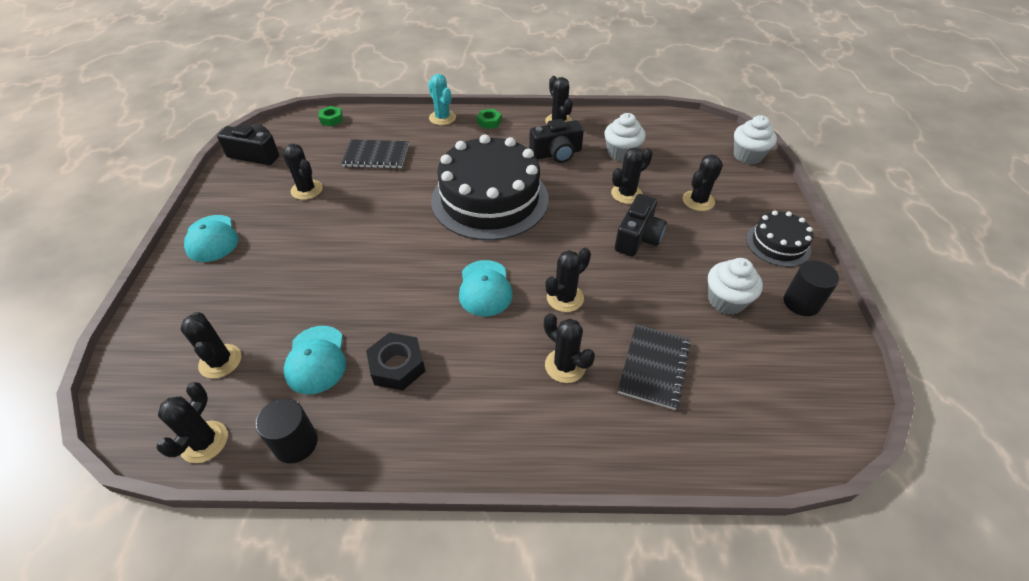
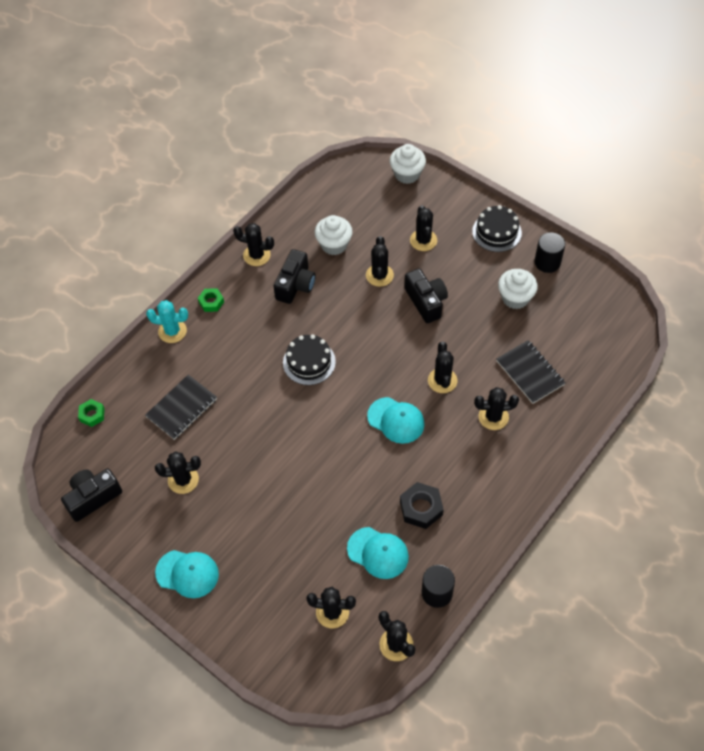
camera: 50 degrees left, 10 degrees up
black cake [431,134,549,240] -> black cake [283,334,336,385], size x0.49

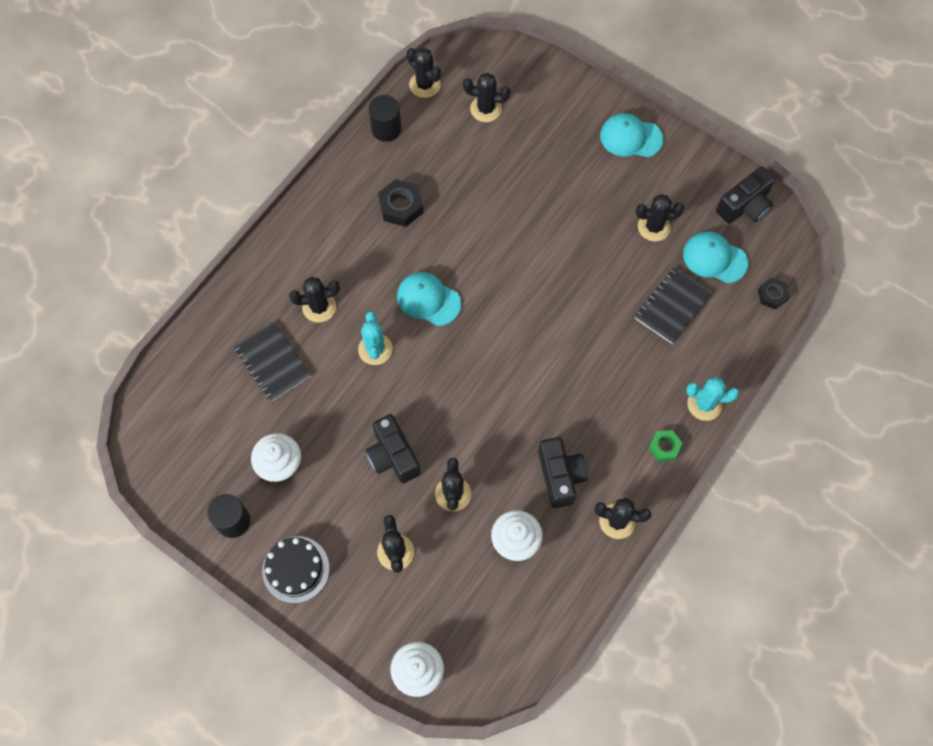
camera: 175 degrees right, 10 degrees up
green nut [78,399,105,427] -> black nut [758,278,790,310]
black camera [273,249,316,304] -> black camera turned 150 degrees clockwise [538,437,588,508]
black cake [283,334,336,385] -> none
turquoise cap [347,527,409,579] -> turquoise cap moved to [683,231,748,283]
black cactus [428,342,457,393] -> turquoise cactus [358,311,393,365]

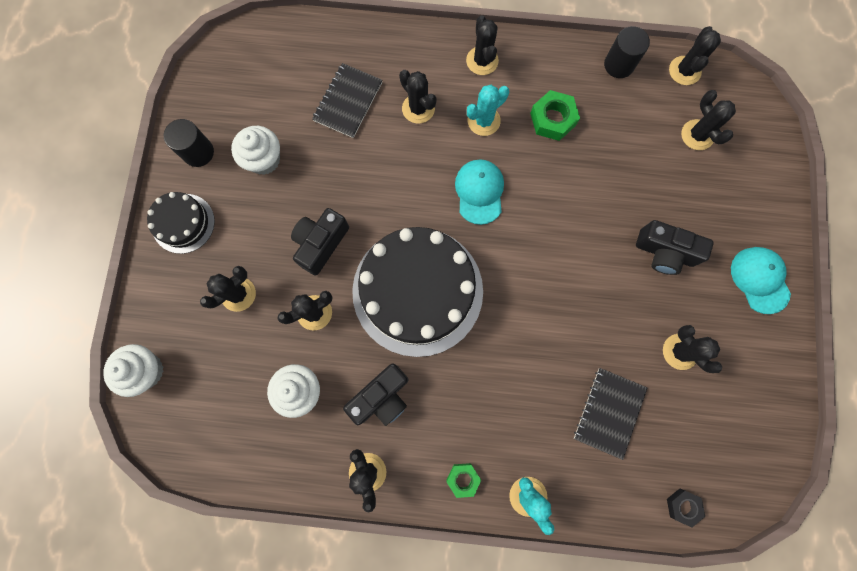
camera: 60 degrees right, 10 degrees up
turquoise cactus [358,311,393,365] -> turquoise cactus moved to [467,85,509,136]
black nut [378,179,423,227] -> green nut [530,90,580,141]
black notebook [635,267,712,344] -> black notebook turned 75 degrees counterclockwise [574,368,647,460]
turquoise cap [683,231,748,283] -> none
black camera [716,166,775,224] -> black camera moved to [636,220,714,275]
none -> black cake [352,227,483,357]
none -> black cactus [466,15,499,75]

